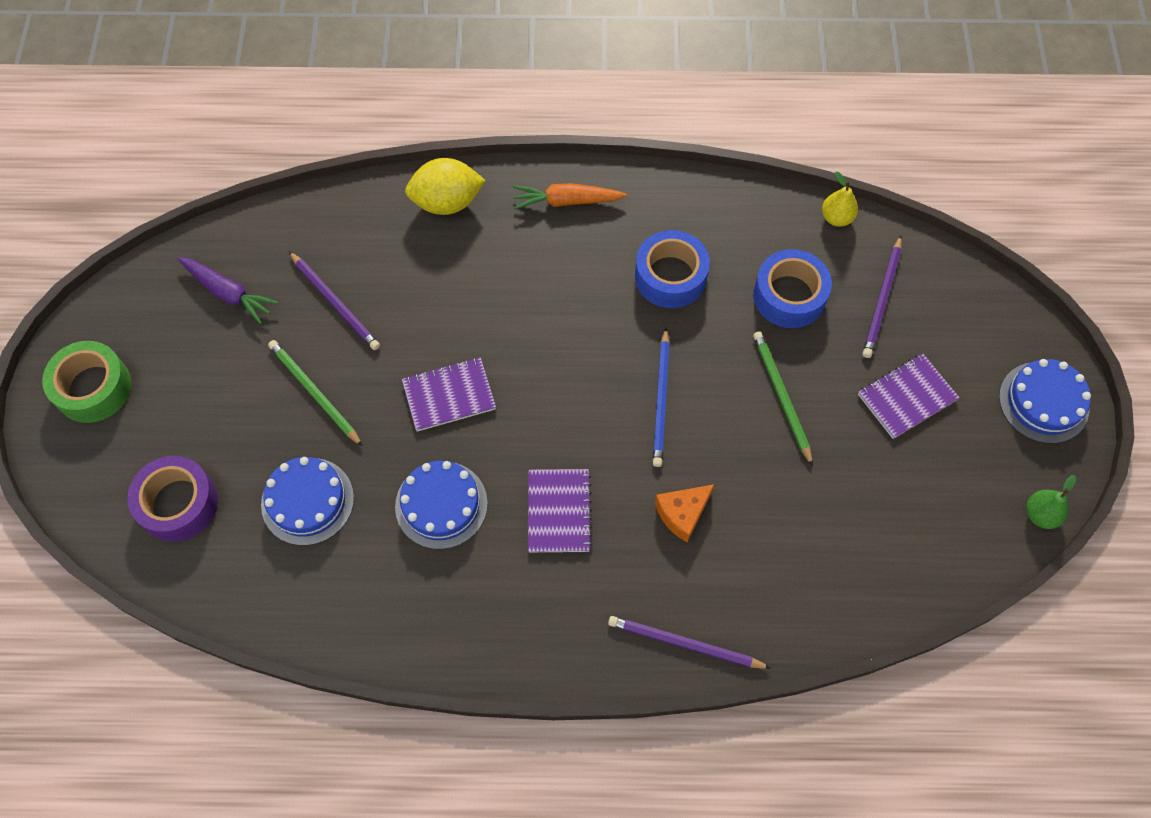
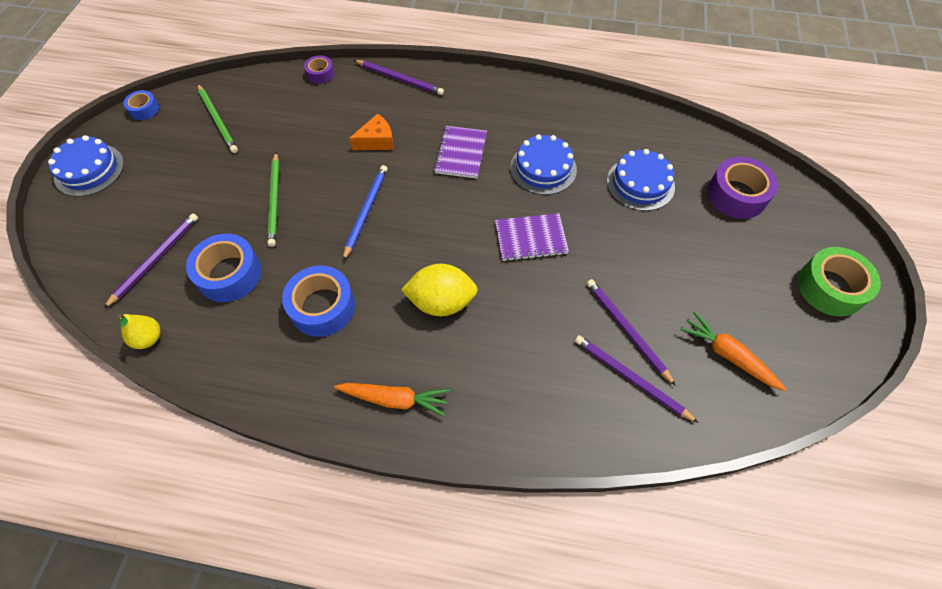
camera: 170 degrees left, 5 degrees down
purple carrot [178,257,278,324] -> orange carrot [680,311,787,391]
green pencil [268,340,363,447] -> green pencil moved to [197,84,238,153]
yellow lemon [405,158,486,215] -> yellow lemon moved to [401,264,478,316]
purple notebook [858,354,959,439] -> none
green pear [1026,475,1076,529] -> blue tape [124,90,159,120]
none -> purple tape [304,55,334,84]
none -> purple pencil [575,335,698,423]

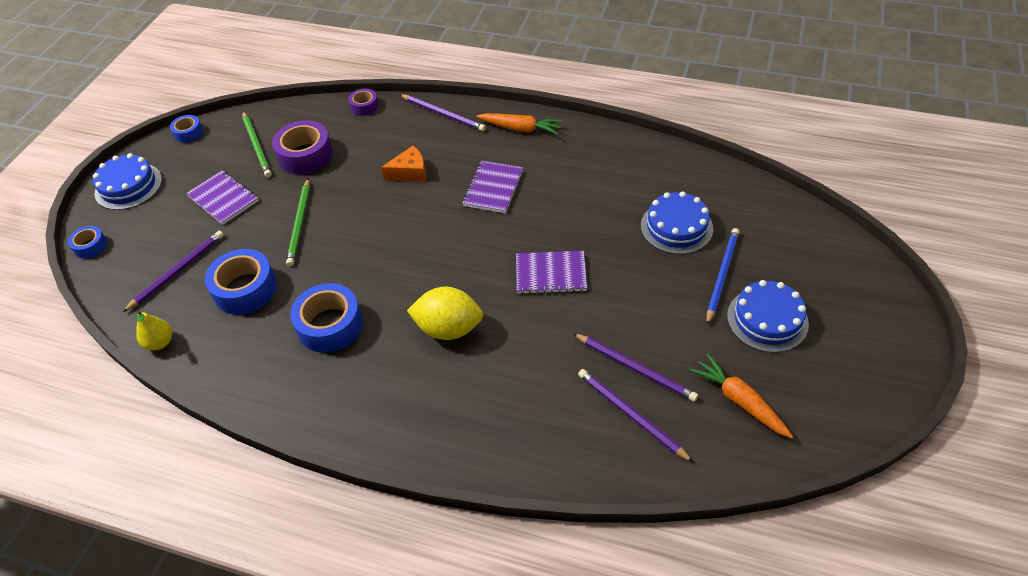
camera: 10 degrees right, 10 degrees down
orange carrot [334,383,450,417] -> orange carrot moved to [476,113,563,135]
blue pencil [343,165,387,261] -> blue pencil moved to [707,228,740,325]
blue cake [510,134,577,195] -> blue cake moved to [727,280,809,353]
purple pencil [587,279,676,386] -> purple pencil turned 150 degrees clockwise [573,333,698,402]
purple tape [707,157,778,219] -> purple tape moved to [272,120,333,175]
green tape [798,247,881,317] -> none
none -> blue tape [68,226,107,259]
none -> purple notebook [186,170,259,225]

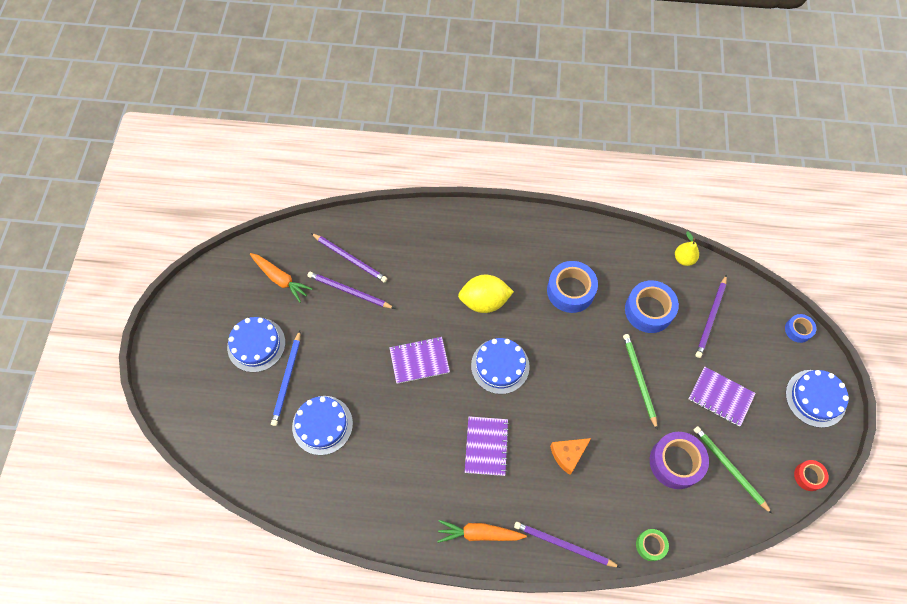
camera: 165 degrees right, 15 degrees up
blue tape [170,115,203,143] -> red tape [794,460,829,491]
purple tape [348,89,379,116] -> green tape [636,529,669,561]
none -> blue cake [471,338,530,394]

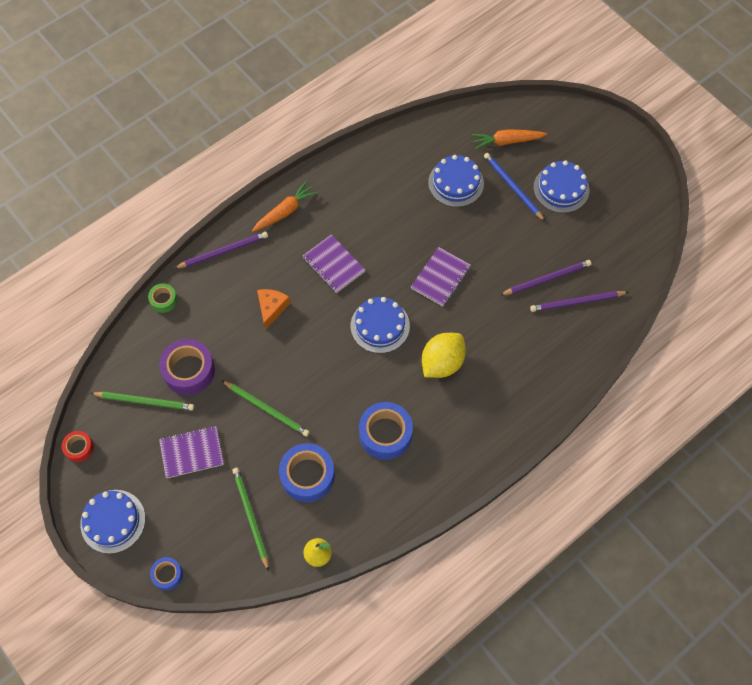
camera: 135 degrees right, 0 degrees up
orange carrot [250,253,313,303] -> orange carrot moved to [471,129,547,149]
purple pencil [696,275,727,358] -> green pencil [232,468,269,571]

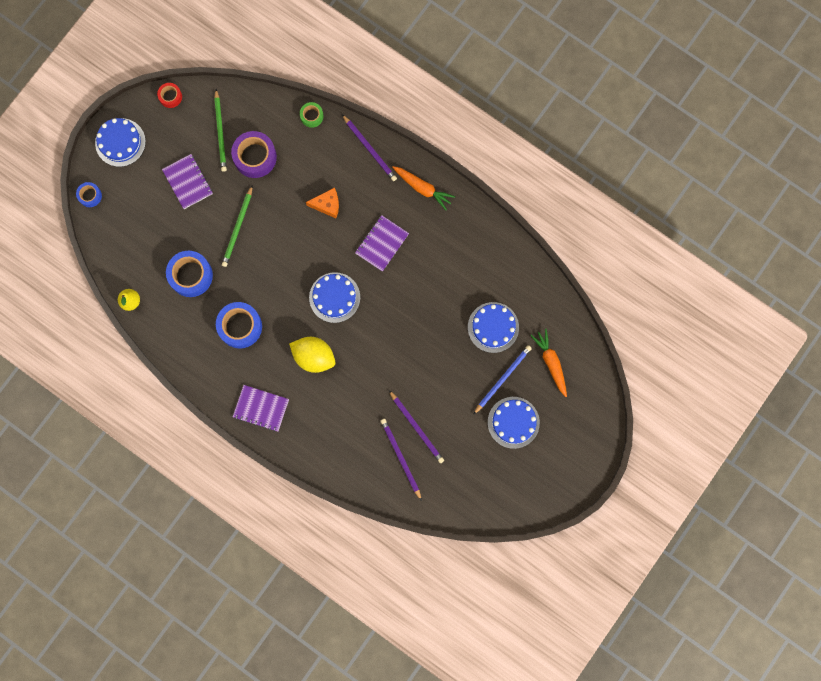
camera: 75 degrees right, 15 degrees up
green pencil [232,468,269,571] -> none
purple notebook [411,247,471,306] -> purple notebook moved to [233,385,289,432]

